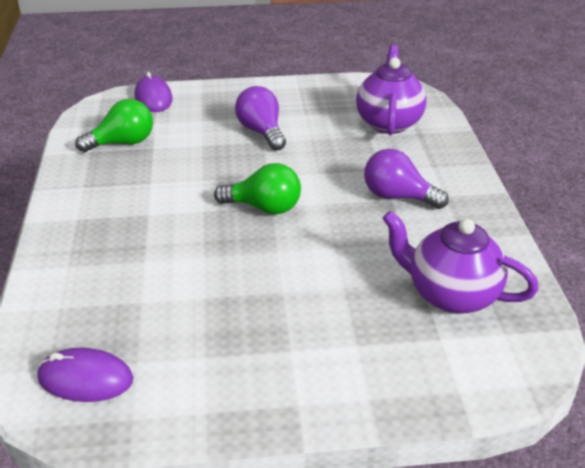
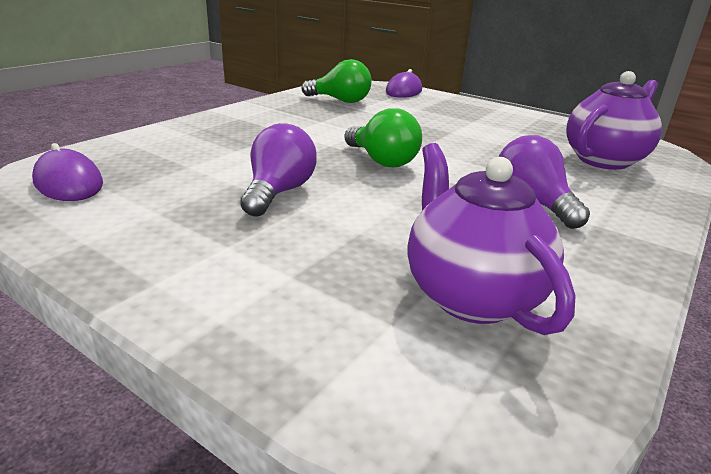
camera: 40 degrees right, 10 degrees down
purple light bulb [235,86,286,151] -> purple light bulb moved to [240,123,317,217]

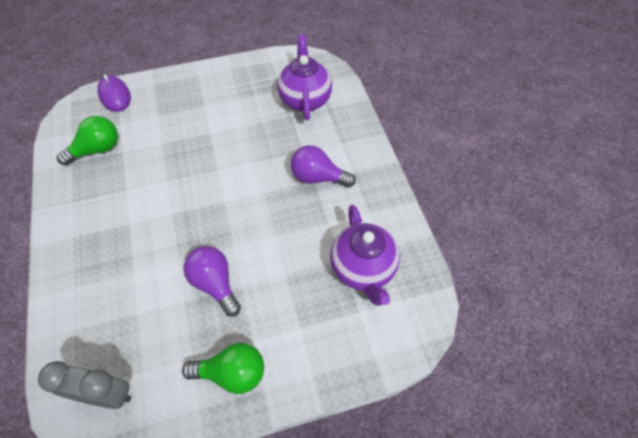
camera: 50 degrees left, 30 degrees up
purple mouse [32,143,103,201] -> grey clock [38,361,131,409]
green light bulb [344,108,422,167] -> green light bulb moved to [182,343,264,394]
purple teapot [407,143,576,335] -> purple teapot turned 120 degrees counterclockwise [330,205,400,306]

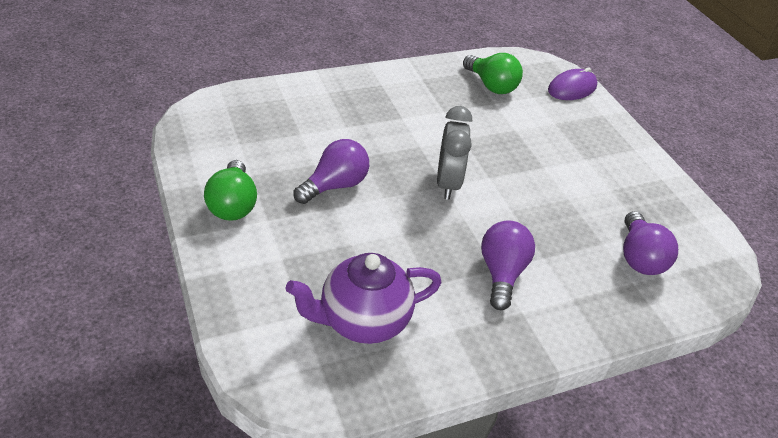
camera: 80 degrees right, 15 degrees down
grey clock [38,361,131,409] -> grey clock moved to [437,106,472,200]
purple teapot [277,34,332,120] -> purple light bulb [623,211,678,275]

